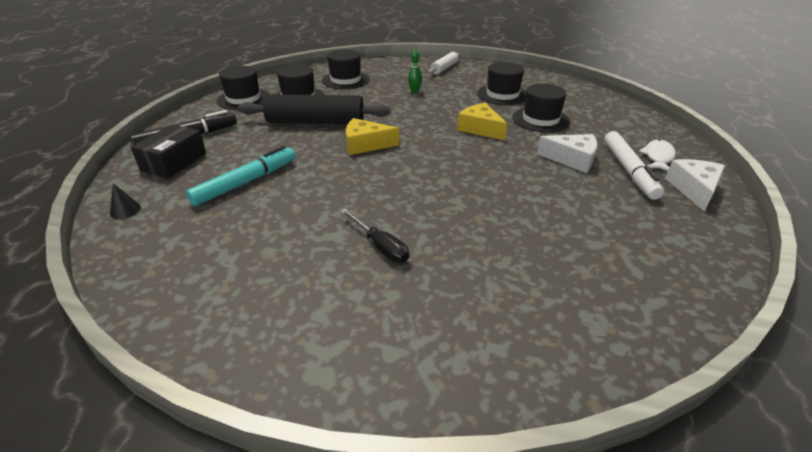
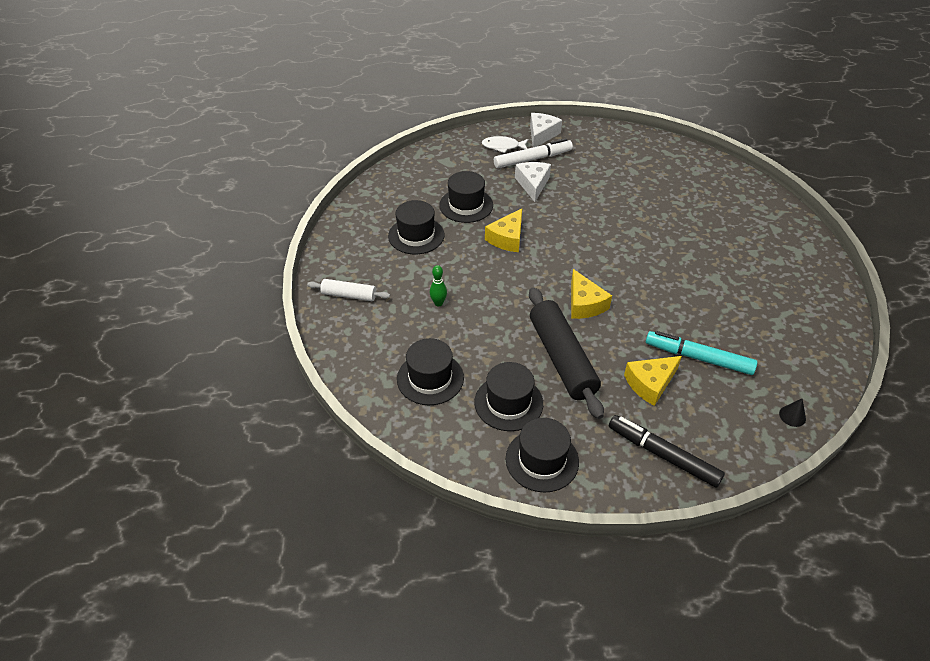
camera: 110 degrees left, 10 degrees up
black box [131,124,206,178] -> none
black screwdriver [341,209,409,263] -> none
white cheese [665,159,725,212] -> white cheese turned 120 degrees clockwise [530,113,562,147]
none -> yellow cheese [624,356,682,406]

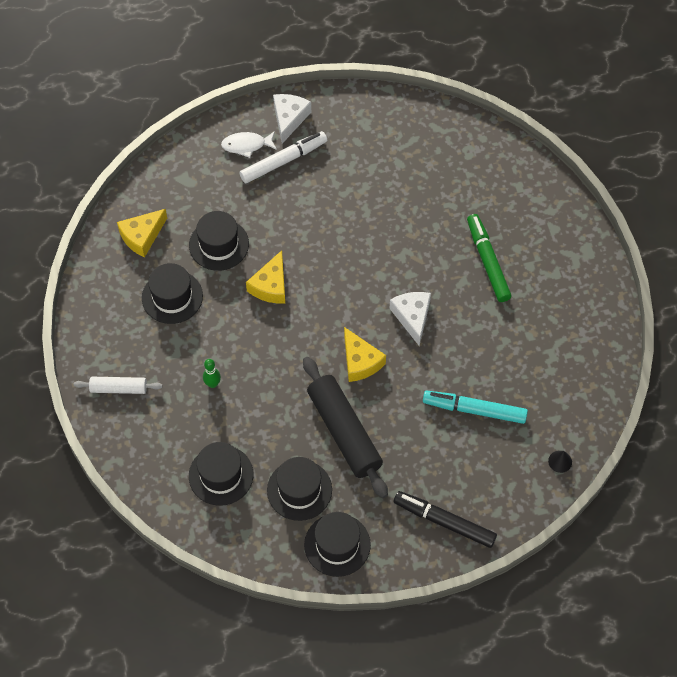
camera: 10 degrees left, 15 degrees up
white cheese [515,162,551,202] -> white cheese moved to [389,292,431,346]
yellow cheese [624,356,682,406] -> yellow cheese moved to [117,209,167,258]
none -> green marker [467,214,512,302]

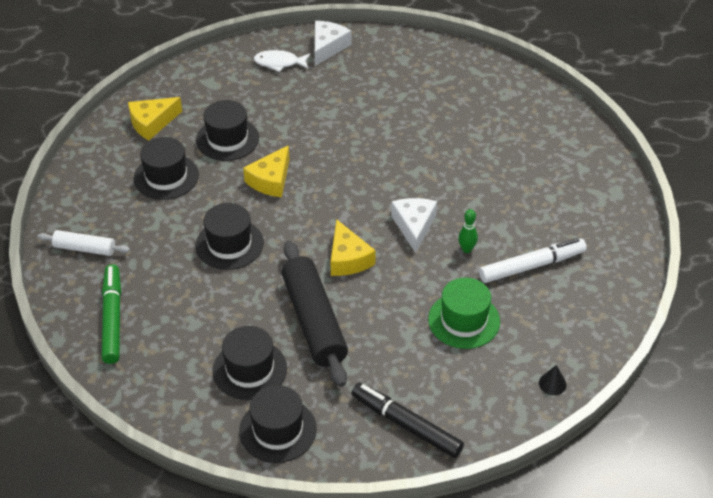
camera: 10 degrees right, 15 degrees down
black hat [189,442,254,506] -> black hat moved to [196,203,264,270]
green bowling pin [203,359,221,388] -> green bowling pin moved to [458,209,478,253]
white marker [239,131,327,183] -> white marker moved to [479,238,587,283]
turquoise marker [423,391,528,424] -> green hat [428,278,500,349]
green marker [467,214,512,302] -> green marker moved to [102,264,121,364]

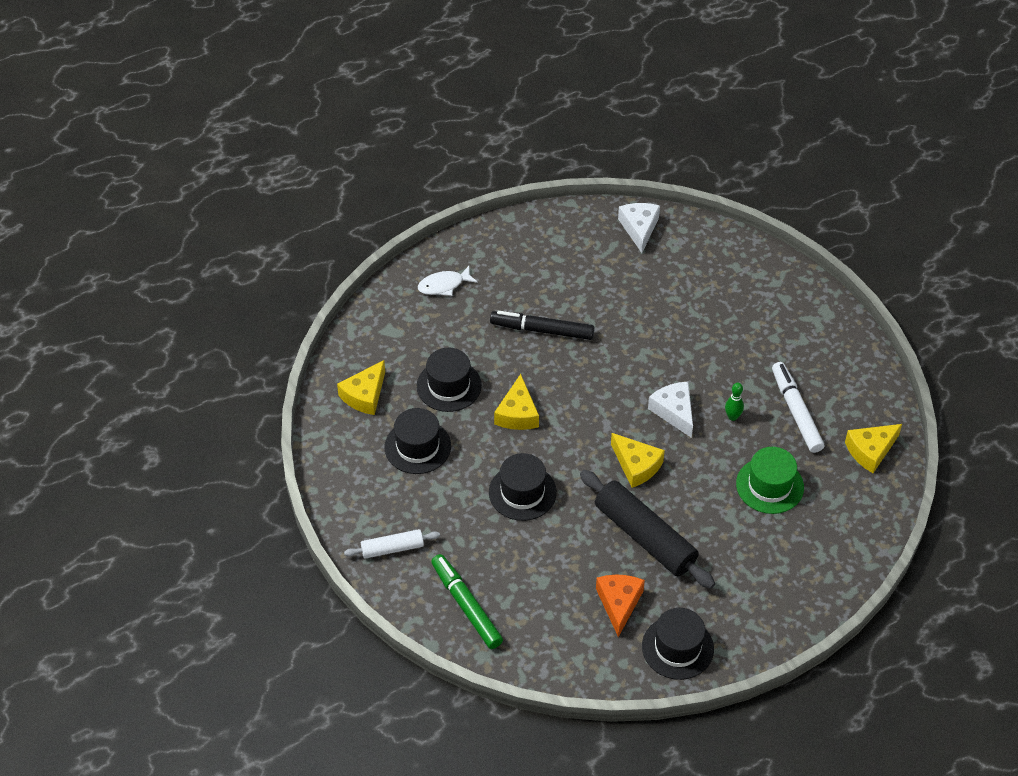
camera: 25 degrees left, 5 degrees up
black hat [213,326,287,400] -> orange cheese [596,575,645,637]
white cheese [315,21,351,66] -> white cheese moved to [618,203,660,253]
black marker [351,383,464,458] -> black marker moved to [490,311,595,340]
white marker [479,238,587,283] -> white marker turned 60 degrees counterclockwise [772,362,824,453]
black cone [539,365,567,395] -> none
none -> yellow cheese [845,424,902,473]

